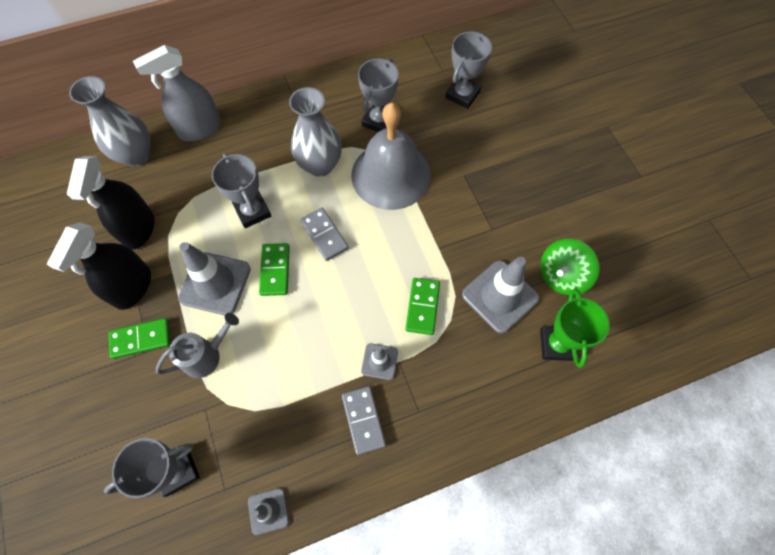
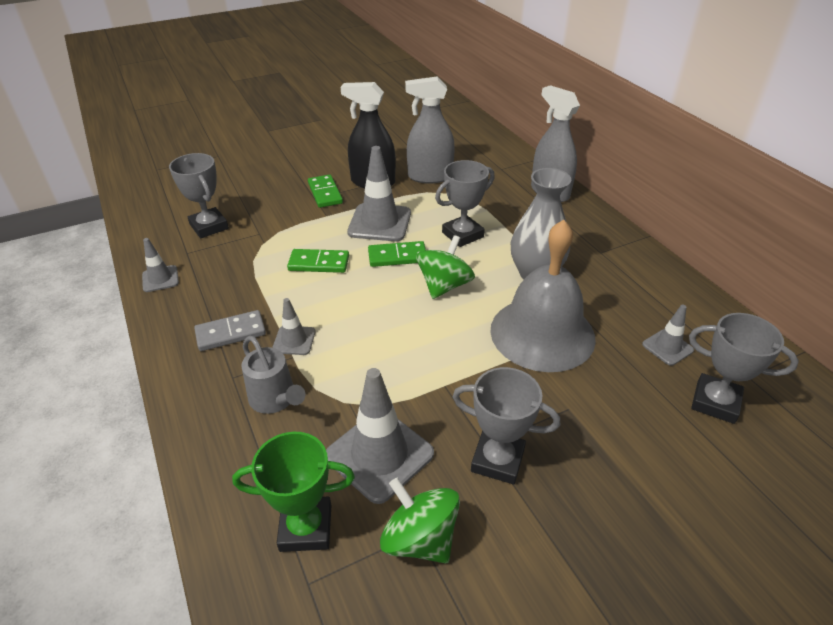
camera: 85 degrees right, 25 degrees down
black spray bottle [67,156,154,250] -> grey spray bottle [405,76,455,184]
grey vase [69,76,150,166] -> none
grey watering can [156,313,239,378] -> grey watering can moved to [241,336,306,414]
grey domino [300,208,349,261] -> green spinning top [416,235,475,299]
grey trophy [358,58,399,132] -> grey trophy moved to [453,367,560,485]
green domino [406,278,440,335] -> green domino moved to [287,249,349,273]
none -> grey traffic cone [642,305,694,366]

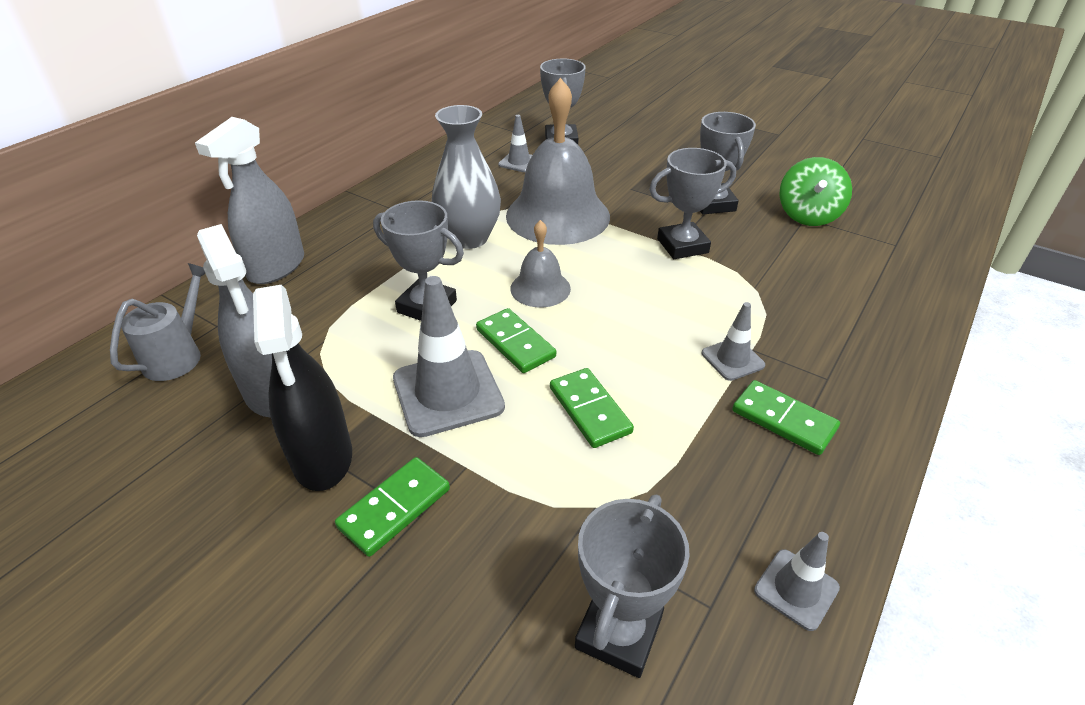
camera: 120 degrees left, 0 degrees up
grey domino [194,310,266,351] -> green domino [732,380,840,455]
green trophy [232,432,355,552] -> none
grey watering can [241,336,306,414] -> grey watering can moved to [110,263,206,381]
grey traffic cone [326,368,434,504] -> none
green spinning top [416,235,475,299] -> grey bell [510,220,571,307]
none -> grey trophy [649,148,736,259]

